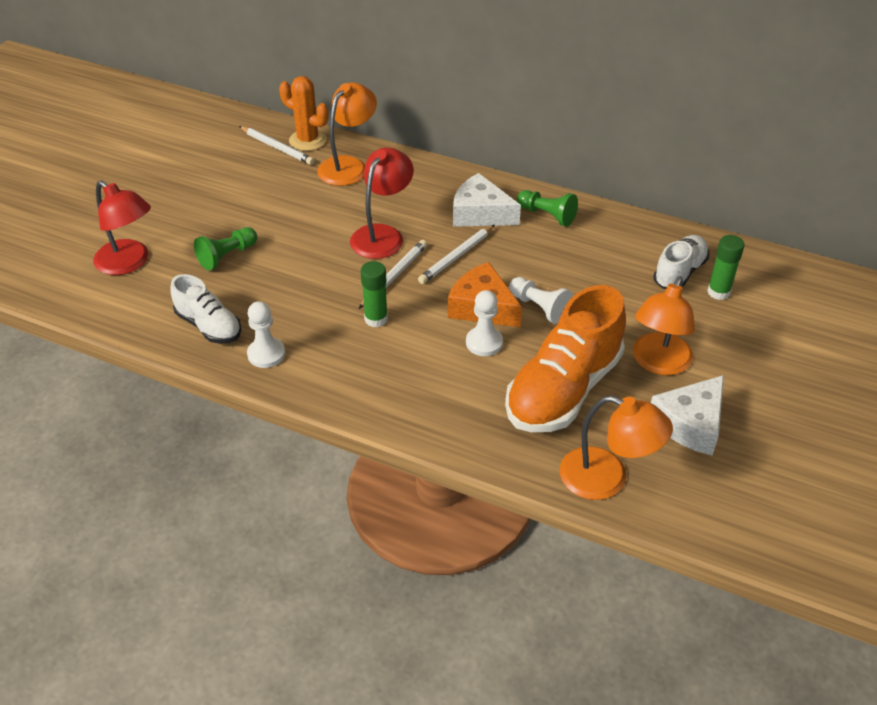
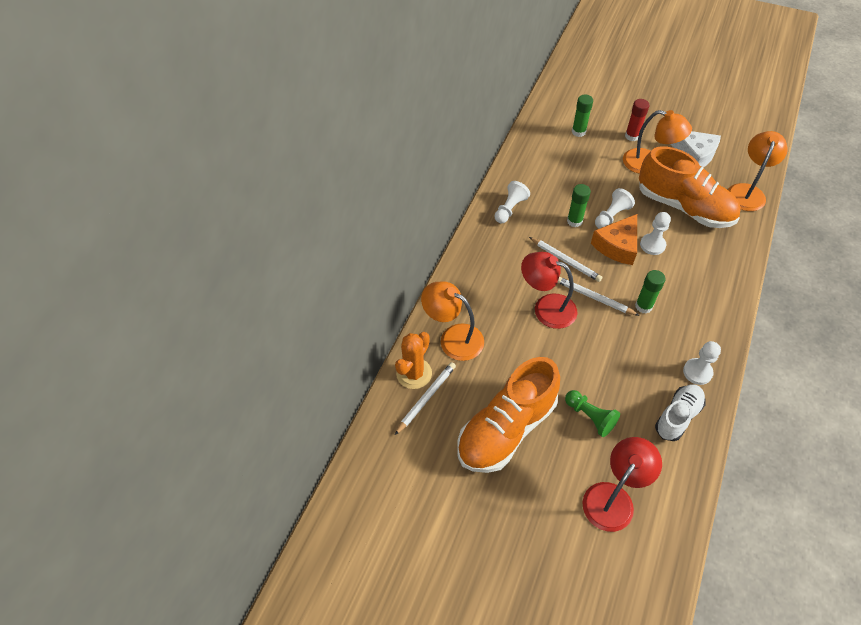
camera: 90 degrees left, 10 degrees up
white cheese [453,173,521,227] -> none
green pawn [517,190,578,227] -> white pawn [495,181,530,223]
white shoe [653,235,709,289] -> none
none -> orange shoe [457,357,560,473]
none -> green glue stick [567,184,591,227]
none -> red glue stick [625,99,649,141]

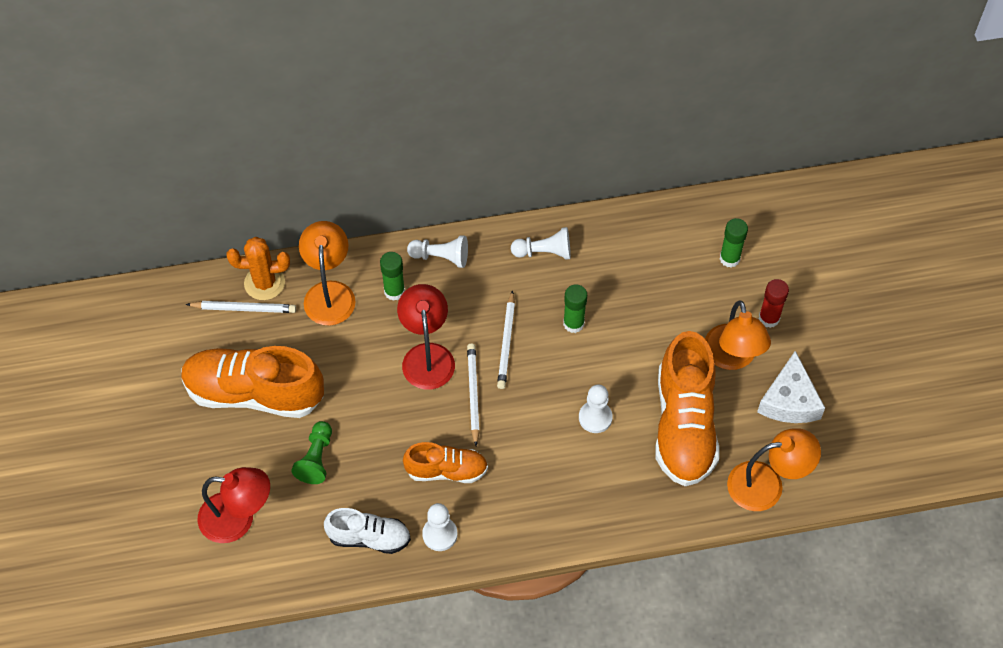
camera: 55 degrees right, 5 degrees up
orange cheese [591,214,637,265] -> none
white pawn [595,188,635,229] -> white pawn moved to [407,235,468,268]
green glue stick [635,270,665,313] -> green glue stick moved to [380,252,405,301]
none -> orange shoe [403,442,488,483]

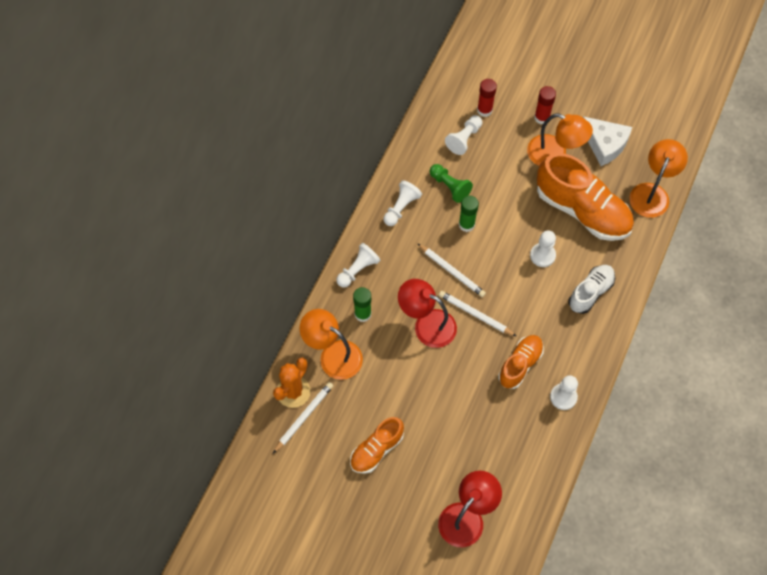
camera: 55 degrees left, 5 degrees up
orange shoe [181,346,324,418] -> orange shoe [350,417,404,474], size x0.56
green pawn [291,421,332,484] -> green pawn moved to [430,164,473,203]
white shoe [324,508,411,554] -> white shoe moved to [569,265,615,314]
green glue stick [720,218,748,268] -> red glue stick [477,79,497,117]
none -> white pawn [445,115,482,155]

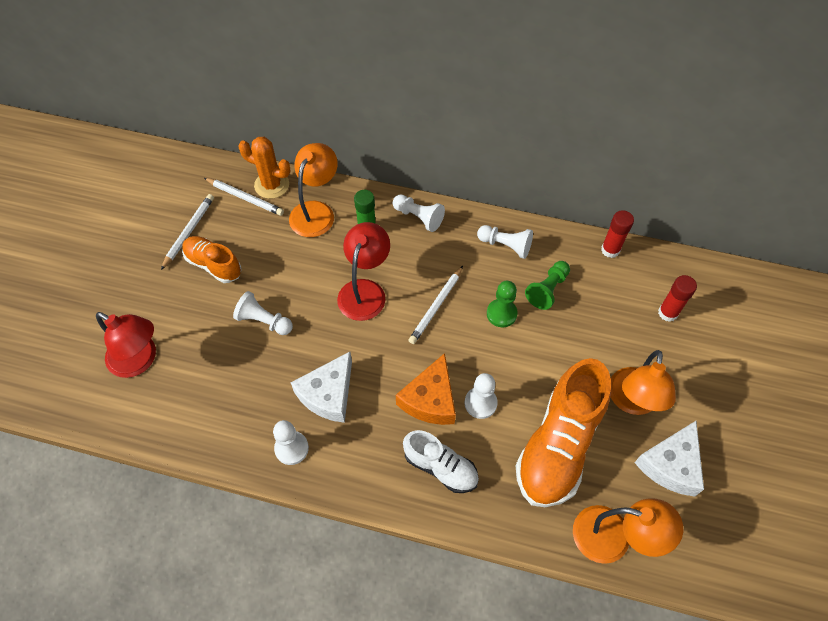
camera: 80 degrees right, 5 degrees down
white pencil [439,291,516,336] -> white pencil moved to [161,194,214,270]
white pawn [445,115,482,155] -> white pawn moved to [233,291,293,335]
green glue stick [459,196,479,232] -> green pawn [487,281,518,327]
orange shoe [498,335,544,389] -> white cheese [291,352,352,423]
red glue stick [534,86,556,124] -> red glue stick moved to [601,210,634,258]
none -> orange cheese [396,353,456,425]

